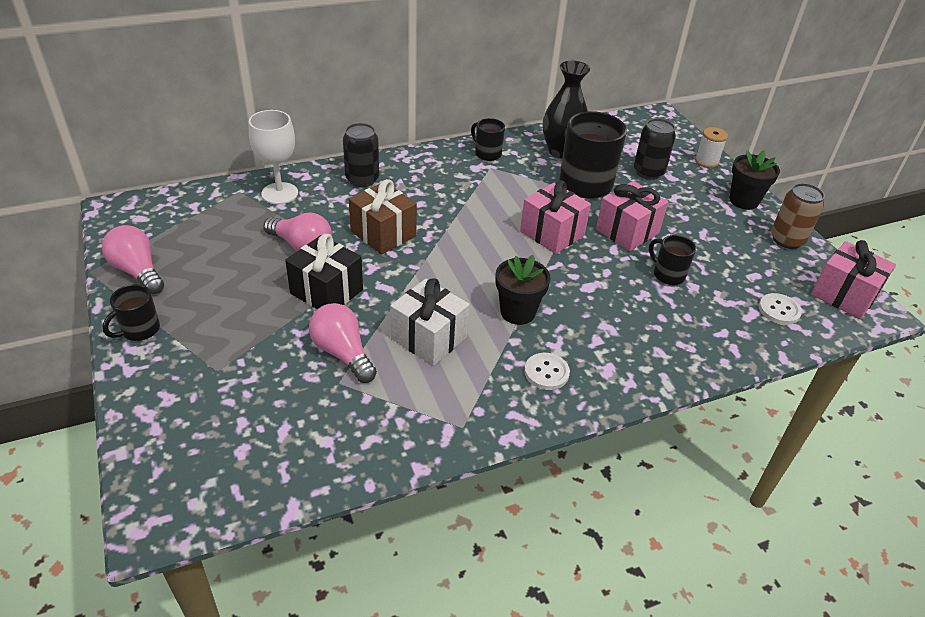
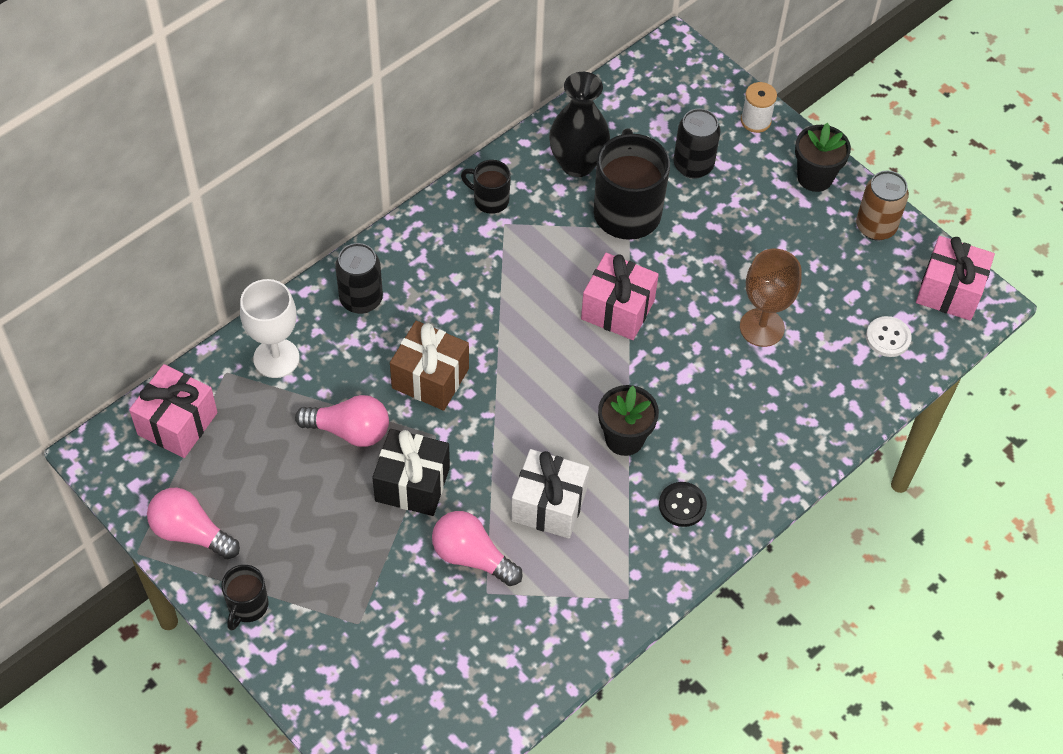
camera: 20 degrees left, 15 degrees up
white button [524,353,570,390] -> black button [659,482,707,527]
pink gift [596,181,668,251] -> pink gift moved to [129,364,218,458]
black mug [649,235,696,285] -> brown goblet [740,249,802,347]

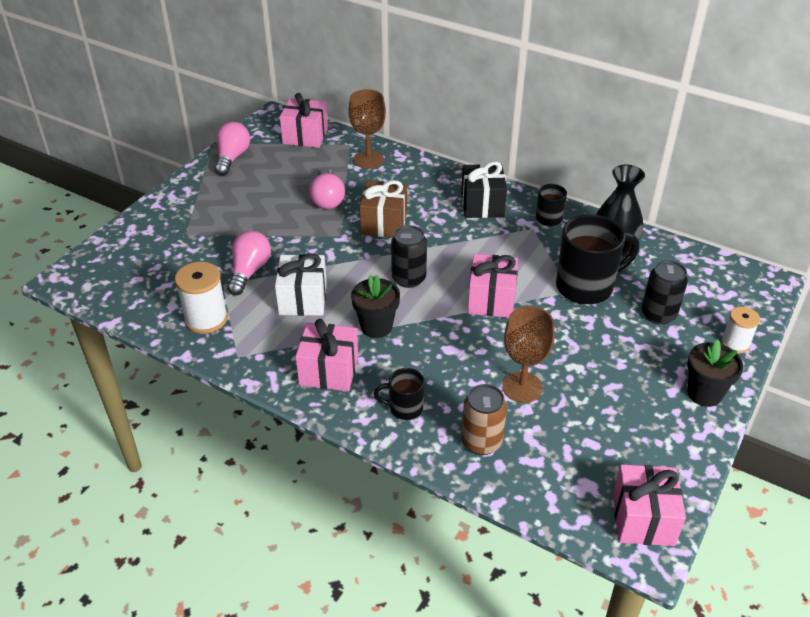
camera: 75 degrees right, 15 degrees down
black mug [221,565,269,631] -> black mug moved to [374,368,425,420]
white goblet [240,279,300,378] -> brown goblet [348,89,386,169]
black can [335,243,383,314] -> black can moved to [391,225,427,288]
black gift [372,429,450,516] -> black gift moved to [461,161,507,218]
black button [659,482,707,527] -> pink gift [295,319,358,391]
brown can [856,171,909,241] -> brown can moved to [462,384,507,455]
white button [866,316,912,357] -> none
none -> white spool [175,262,228,334]

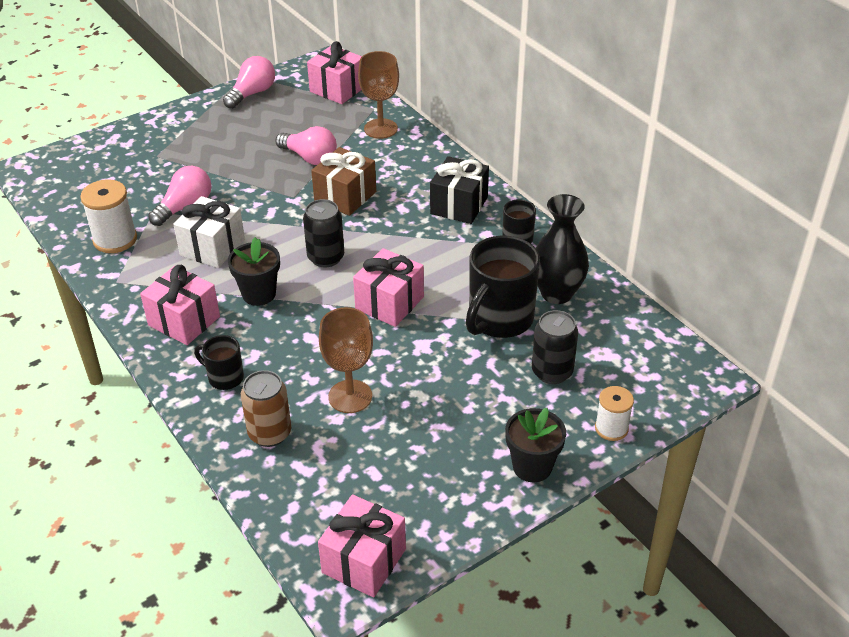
camera: 25 degrees right, 0 degrees up
pink light bulb [309,168,345,209] -> pink light bulb turned 75 degrees counterclockwise [275,126,337,165]
black mug [556,214,639,304] -> black mug turned 120 degrees clockwise [466,236,540,338]

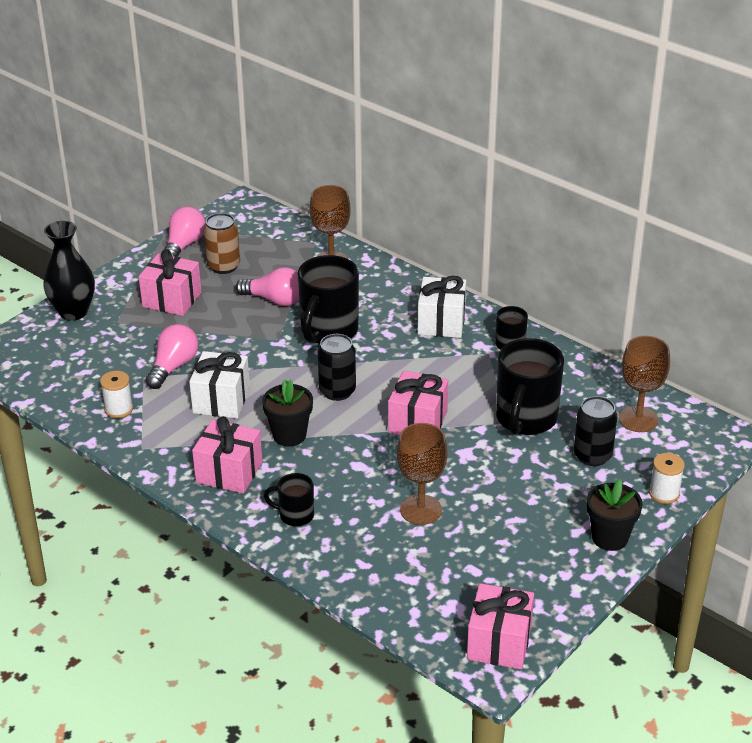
camera: 15 degrees left, 5 degrees down
white spool [80,179,137,253] -> white spool [100,371,133,418], size x0.64
brown can [241,370,291,447] -> brown can moved to [204,213,240,274]
pink gift [307,41,362,104] -> pink gift moved to [139,249,201,316]
brown gift [311,147,376,216] -> black mug [298,255,359,344]
black gift [430,156,489,224] -> white gift [418,276,466,338]
black vase [536,194,589,304] -> black vase moved to [43,221,95,321]
none -> brown goblet [619,336,670,432]

